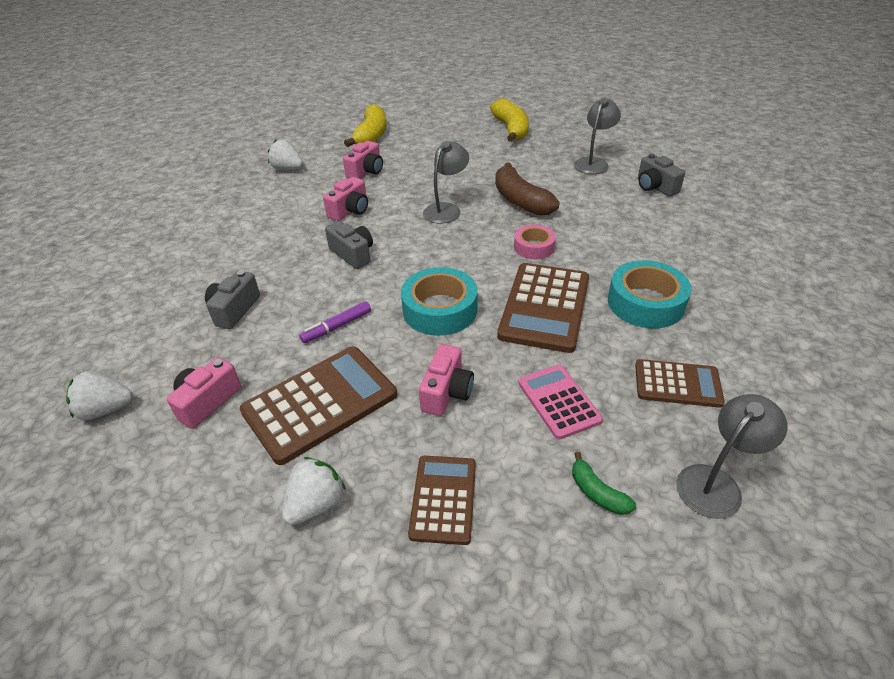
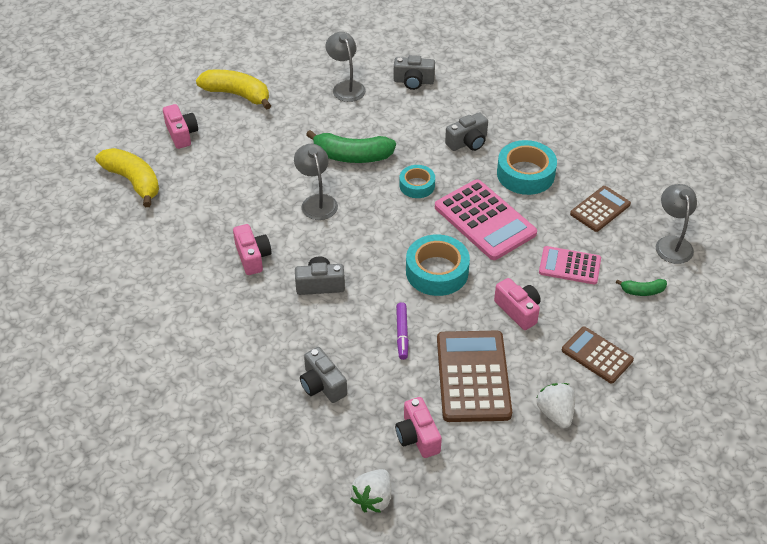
camera: 55 degrees left, 5 degrees up
white strawberry [268,139,303,170] -> none
pink camera [343,141,383,179] -> pink camera moved to [163,104,198,149]
brown banana [495,162,560,216] -> green banana [306,130,396,163]
brown calculator [497,263,589,353] -> pink calculator [435,179,537,260]
pink tape [514,225,556,259] -> turquoise tape [399,165,435,198]
none -> grey camera [445,112,488,151]

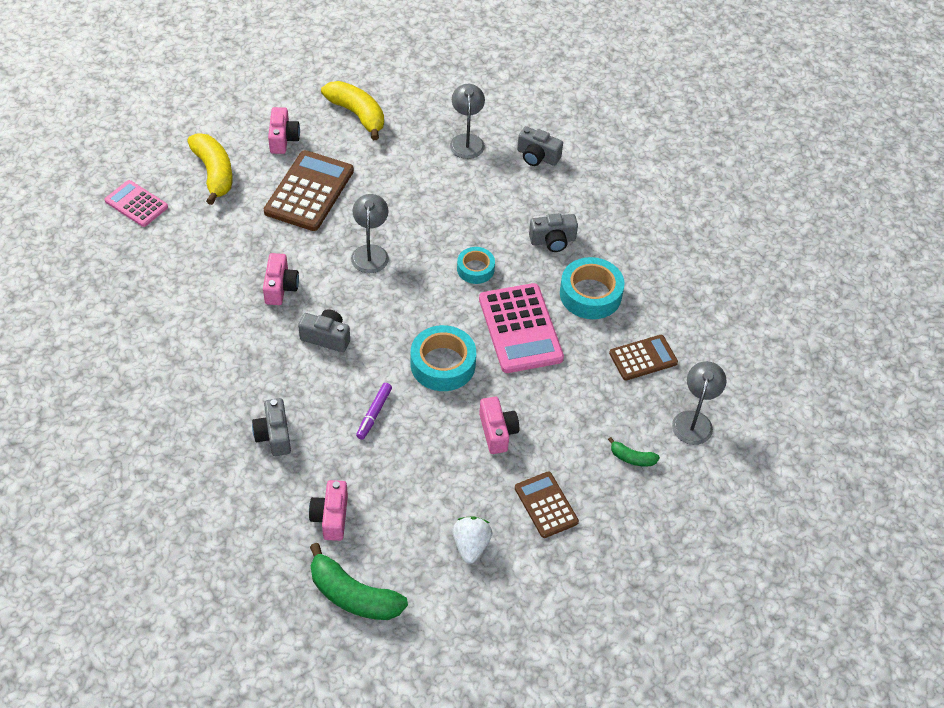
camera: 20 degrees right, 5 degrees up
green banana [306,130,396,163] -> green banana moved to [310,543,408,620]
white strawberry [351,469,391,513] -> none
brown calculator [437,331,512,422] -> brown calculator moved to [264,150,354,231]
pink calculator [539,246,601,285] -> pink calculator moved to [105,180,168,227]

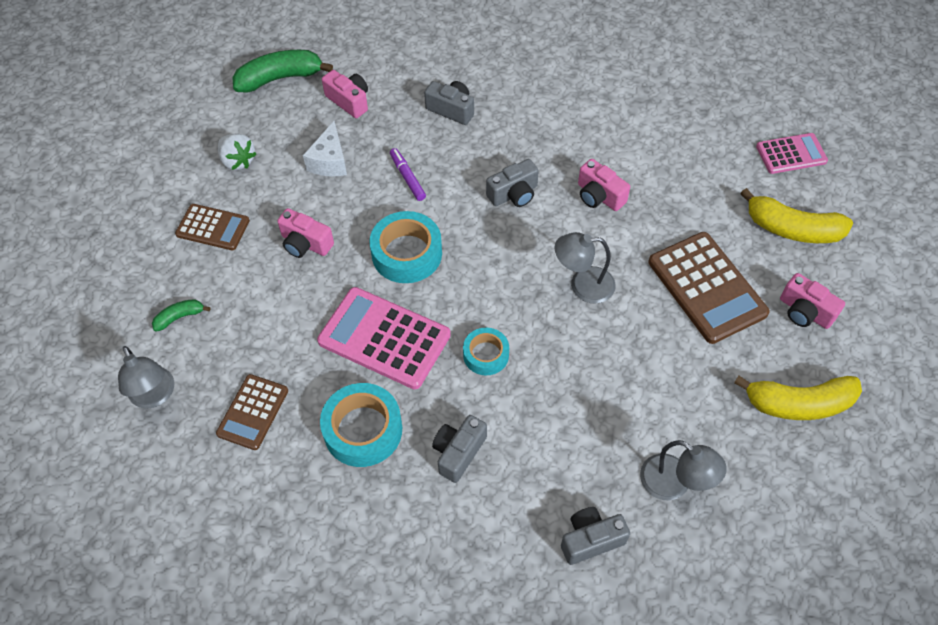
camera: 135 degrees right, 5 degrees up
grey lamp [351,194,389,273] -> grey lamp turned 135 degrees clockwise [555,232,616,304]
none -> white cheese [303,121,347,176]

